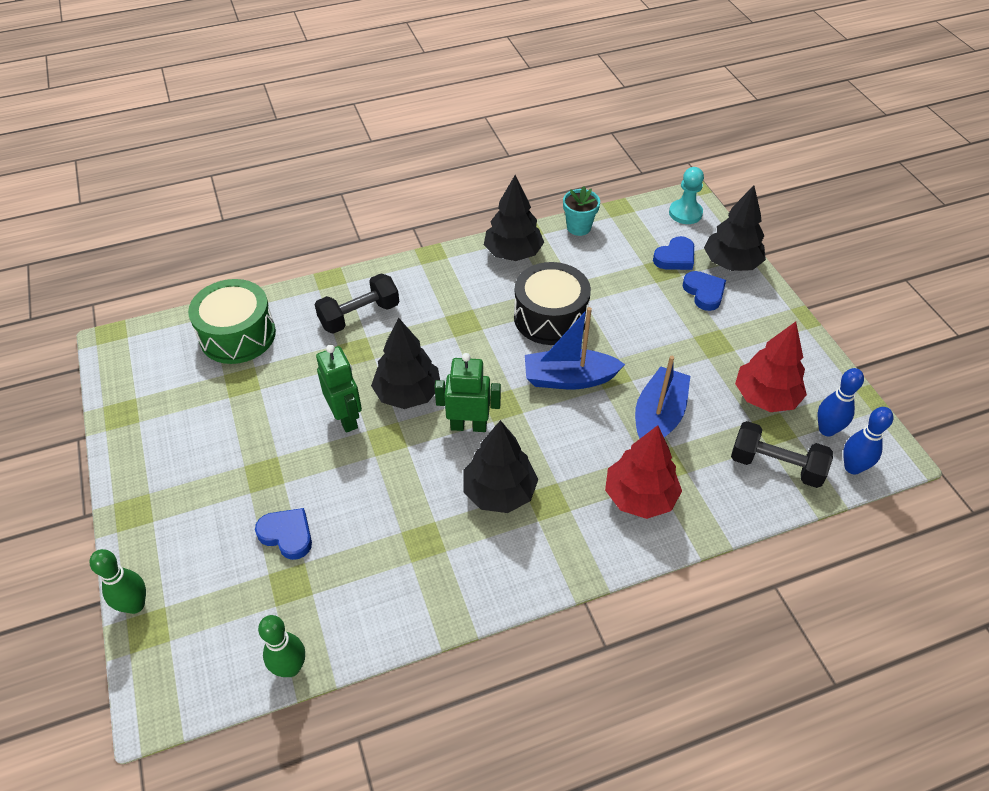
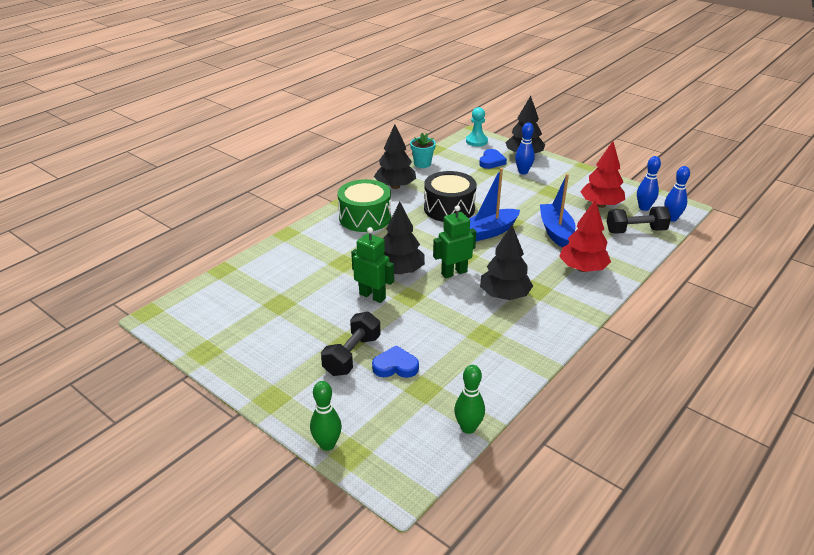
camera: 30 degrees left, 15 degrees down
green drum [188,279,276,364] -> green drum moved to [338,179,391,232]
black dumbbell [315,274,399,334] -> black dumbbell moved to [321,312,381,376]
blue heart [683,271,726,311] -> blue bowling pin [515,123,535,174]

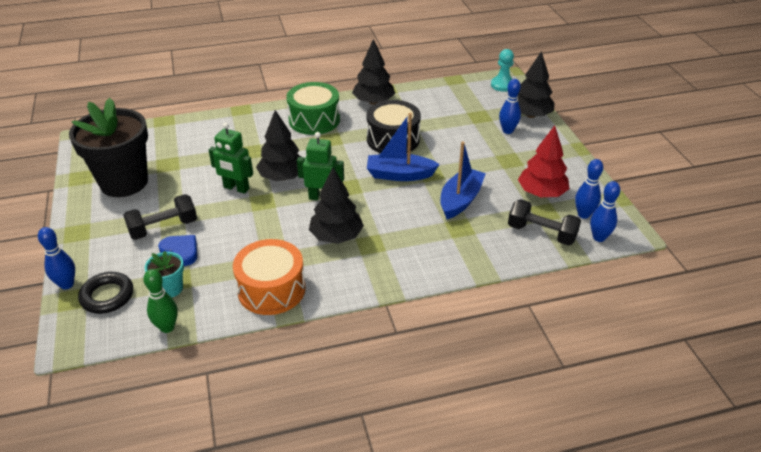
camera: 35 degrees right, 5 degrees up
green bowling pin [310,381,342,451] -> blue bowling pin [38,227,75,290]
green robot [351,227,394,303] -> green robot turned 135 degrees clockwise [209,122,253,194]
turquoise flower pot [410,133,436,168] -> turquoise flower pot moved to [145,251,184,297]
blue heart [479,149,507,169] -> none
red tree [559,199,611,272] -> none
none -> black flower pot [69,98,148,197]
none -> black ring [78,272,133,314]
none -> orange drum [233,239,306,315]

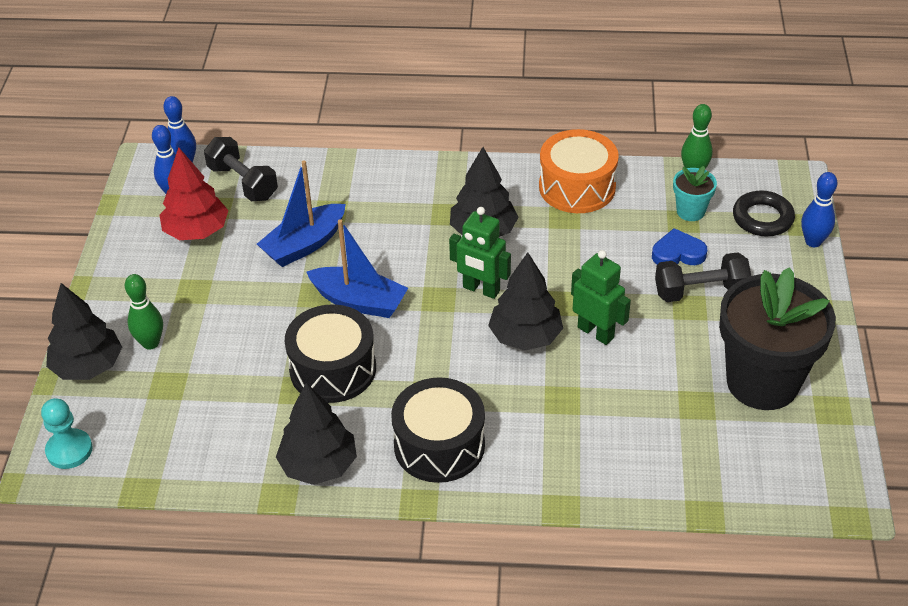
camera: 160 degrees left, 5 degrees up
blue heart [158,235,197,266] -> blue heart turned 120 degrees clockwise [652,228,707,265]
green drum [286,82,340,135] -> black drum [391,377,485,483]
blue bowling pin [499,79,521,134] -> green bowling pin [125,274,163,350]

